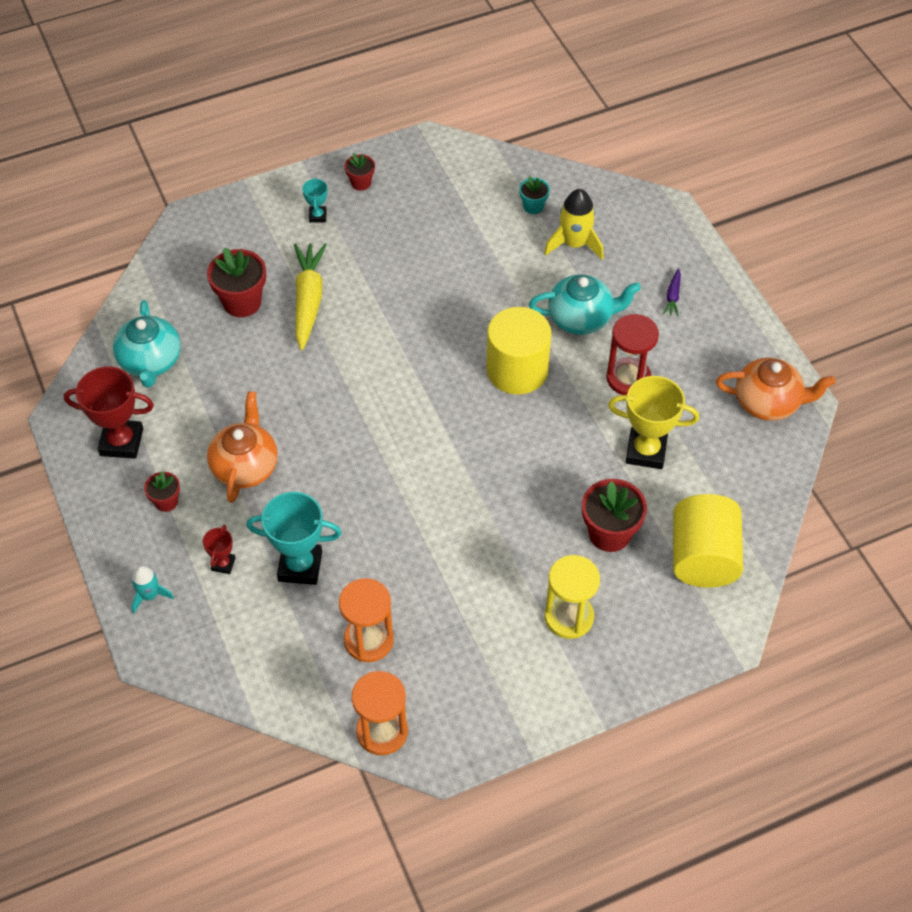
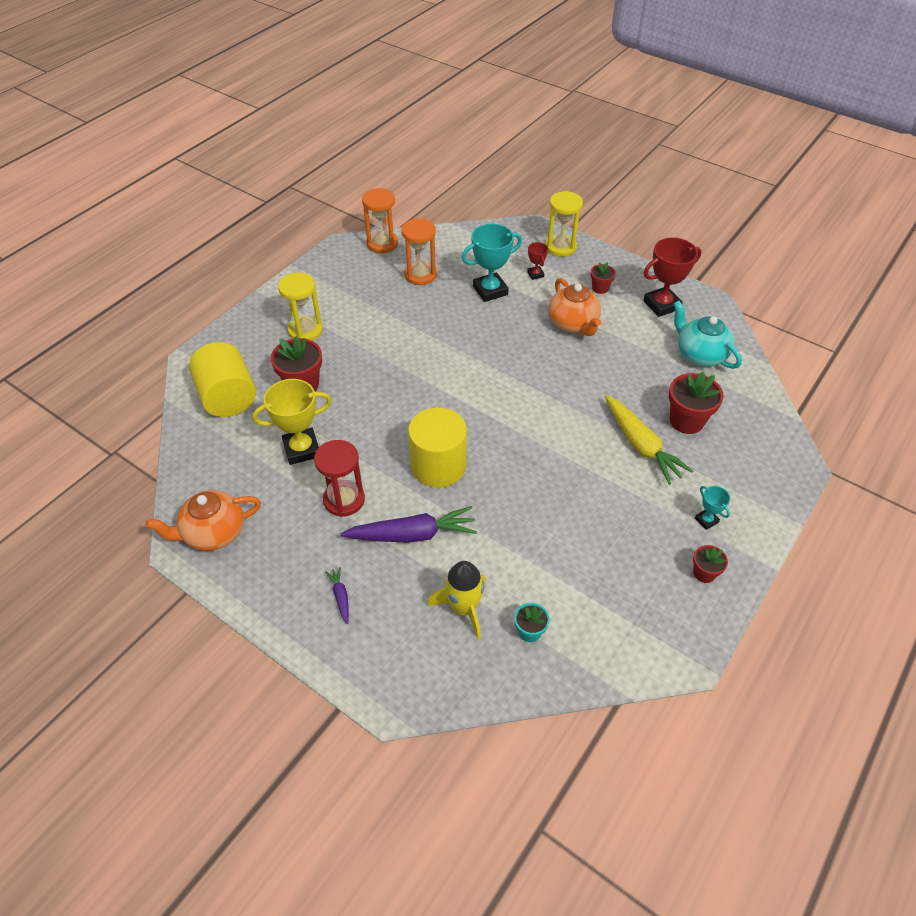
camera: 150 degrees right, 5 degrees down
turquoise rocket [131,566,174,613] -> yellow hourglass [545,191,583,257]
turquoise teapot [529,274,641,335] -> purple carrot [341,506,477,543]

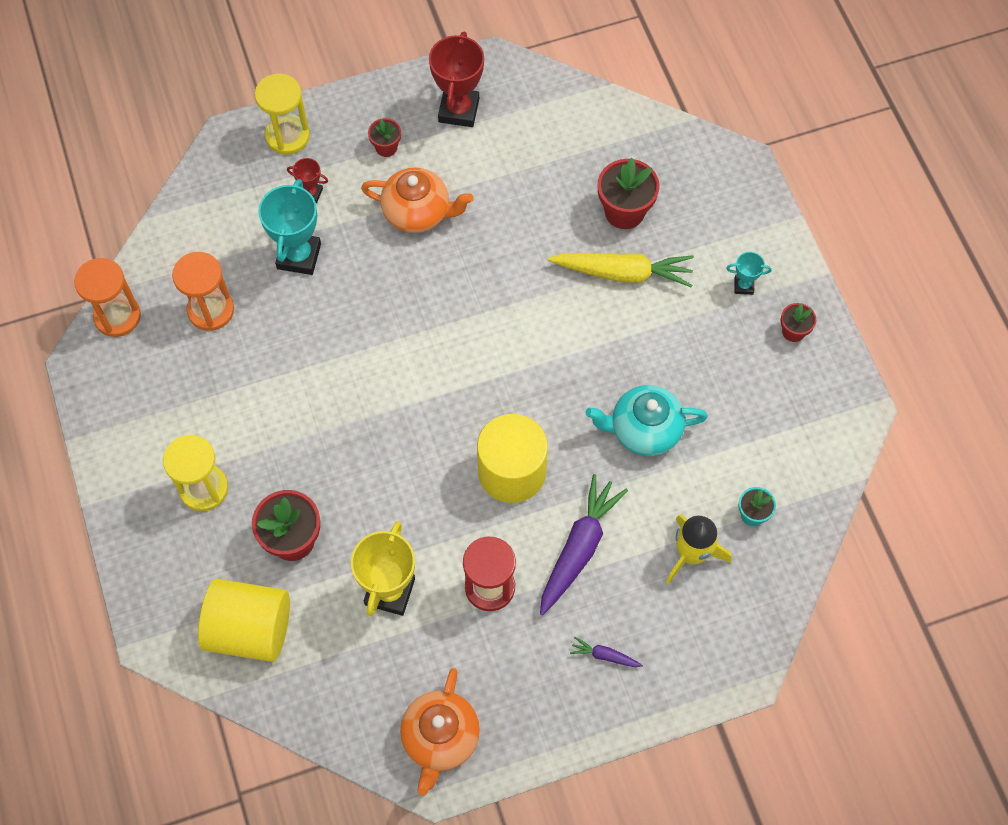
camera: 55 degrees left, 15 degrees up
turquoise teapot [673,301,742,369] -> turquoise teapot moved to [586,385,708,456]

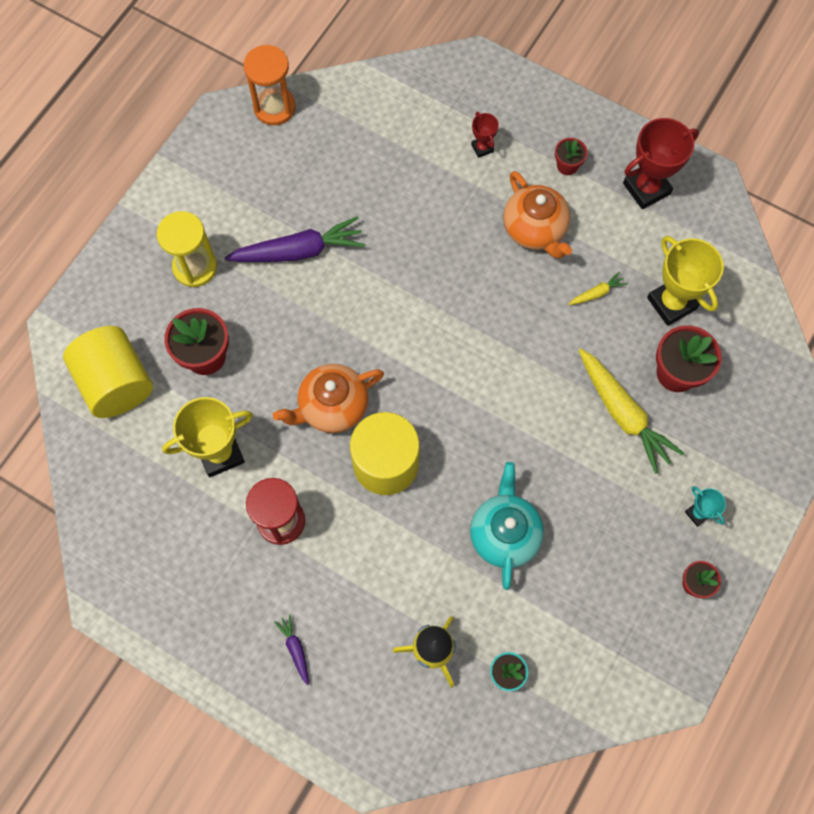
camera: 50 degrees right, 5 degrees up
orange hourglass [172,252,234,331] -> none
yellow hourglass [255,73,310,155] -> none
turquoise trophy [258,179,321,275] -> none
orange teapot [400,668,480,796] -> orange teapot moved to [273,364,384,433]
purple carrot [540,474,628,615] -> purple carrot moved to [224,216,365,262]
turquoise teapot [586,385,708,456] -> turquoise teapot turned 45 degrees clockwise [470,462,544,590]
none -> yellow carrot [568,272,628,305]
none -> yellow trophy [647,236,724,326]

